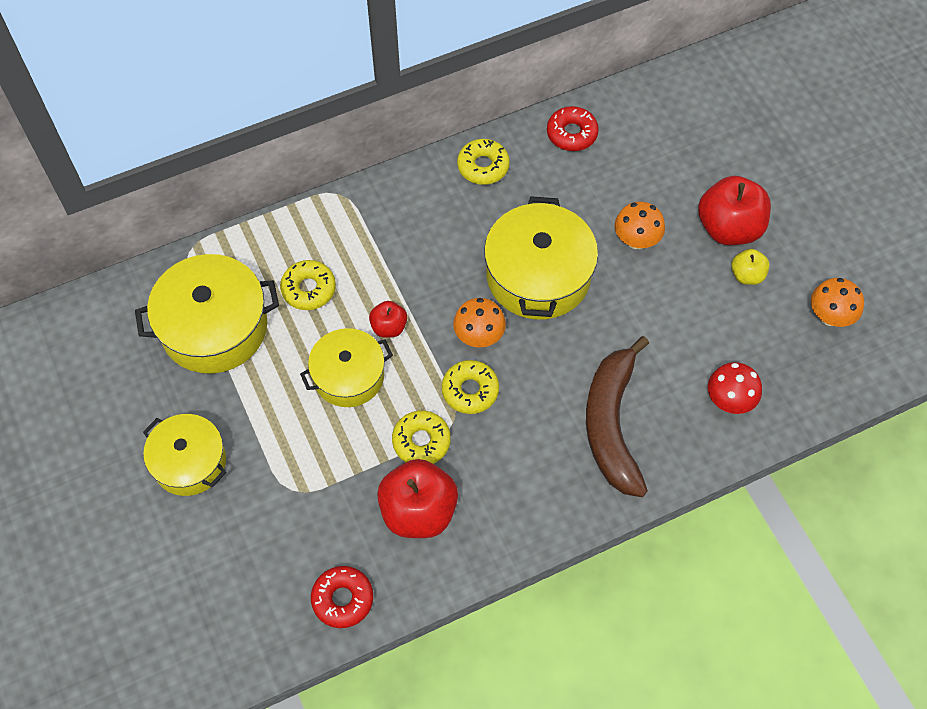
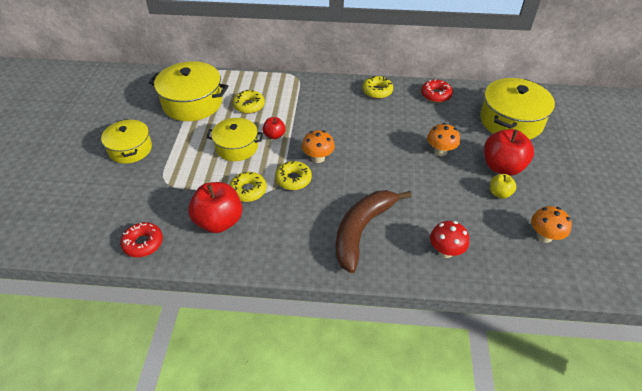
camera: 30 degrees right, 15 degrees down
yellow pot [484,197,598,320] -> yellow pot moved to [480,78,555,139]

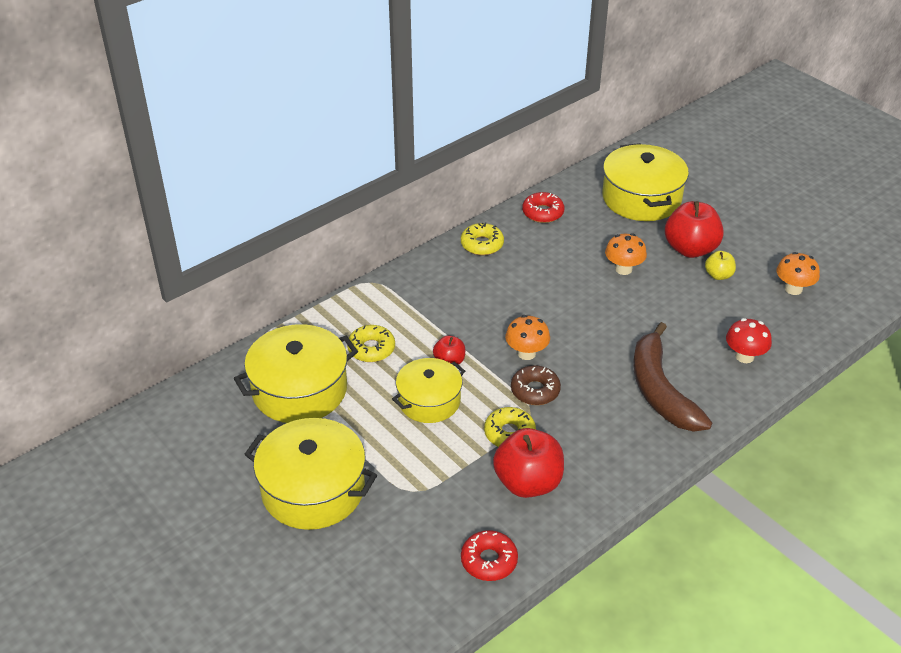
camera: 45 degrees left, 5 degrees down
yellow pot [101,119,152,164] -> yellow pot [244,418,377,530], size x1.54
yellow donut [275,161,312,190] -> brown donut [511,365,561,405]

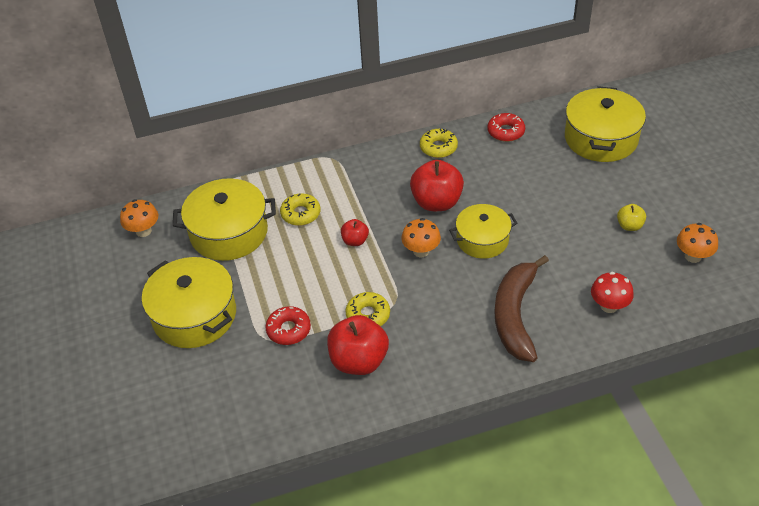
camera: 25 degrees right, 5 degrees up
yellow pot [392,358,465,423] -> yellow pot moved to [449,204,517,259]
red donut [461,530,518,581] -> red donut moved to [266,306,311,345]
brown donut [511,365,561,405] -> none
orange mushroom [605,233,647,275] -> orange mushroom moved to [120,199,158,237]
red apple [665,201,724,258] -> red apple moved to [410,160,464,211]

